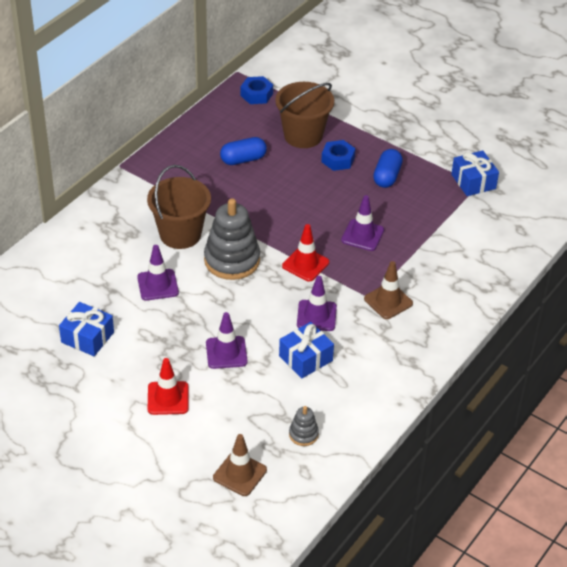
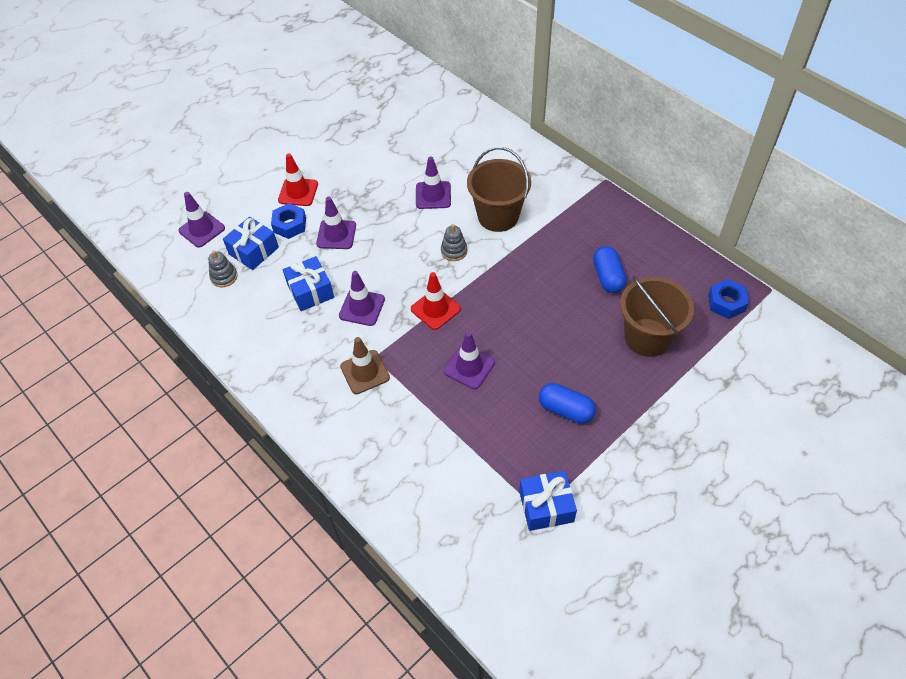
camera: 105 degrees right, 10 degrees up
blue gift [59,302,114,356] -> blue gift moved to [223,217,279,270]
grey stacking toy [204,198,260,280] -> grey stacking toy [441,224,467,261], size x0.48
brown traffic cone [213,434,267,496] -> purple traffic cone [178,192,225,247]
blue nut [321,140,356,171] -> blue nut moved to [271,203,306,239]

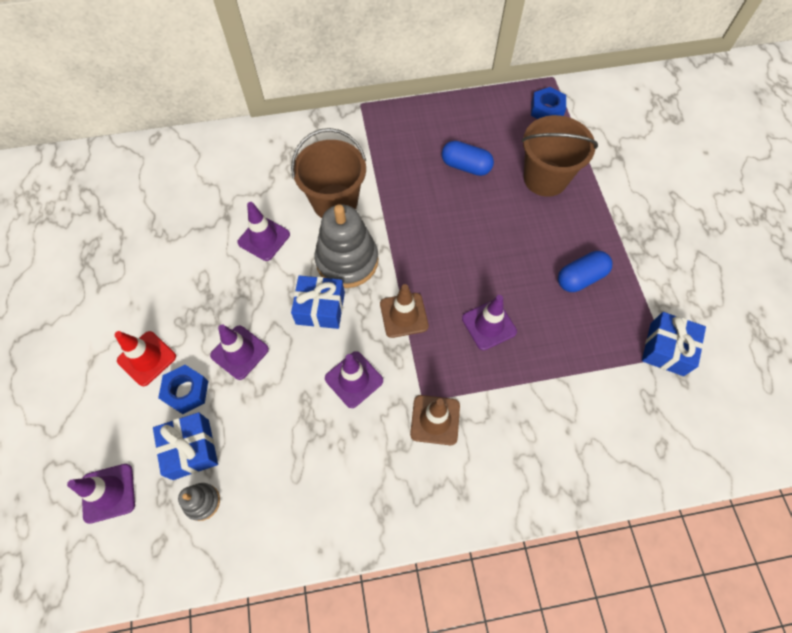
camera: 60 degrees left, 10 degrees up
blue gift [283,256,334,311] -> blue gift moved to [291,276,345,329]
red traffic cone [411,272,461,330] -> brown traffic cone [380,284,429,338]
grey stacking toy [441,224,467,261] -> grey stacking toy [315,204,378,288], size x2.10

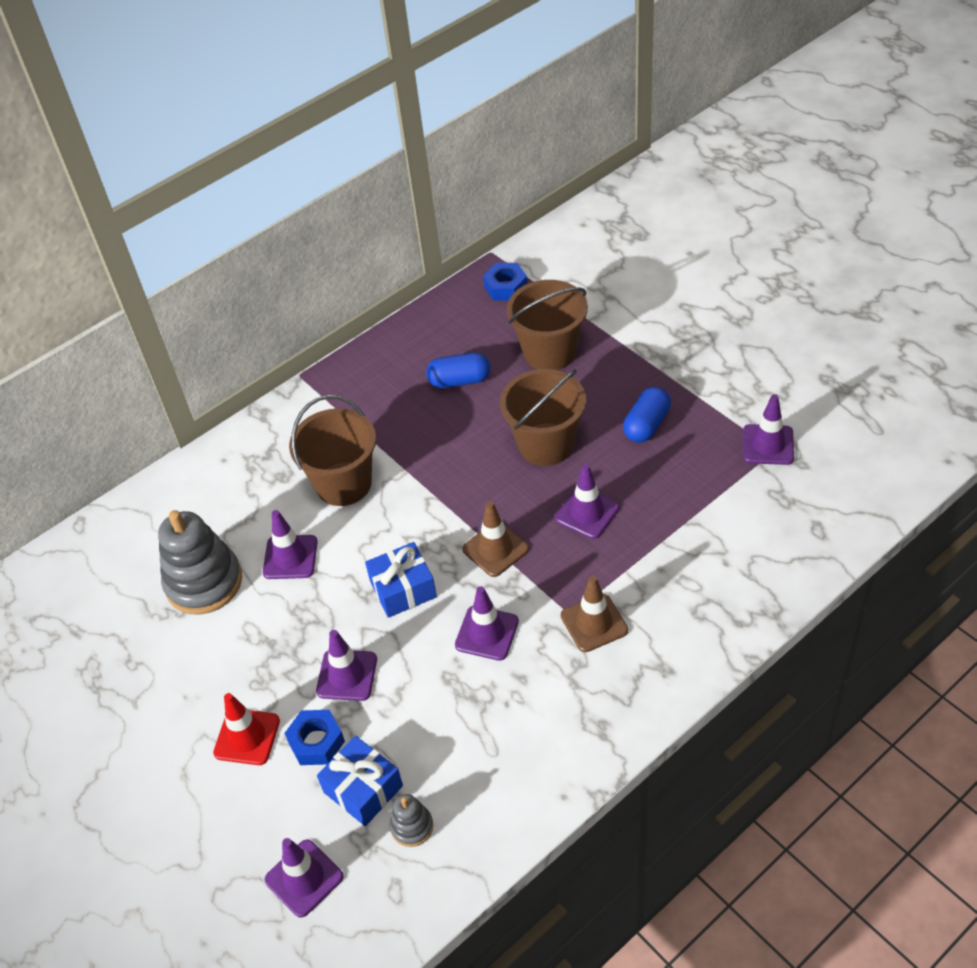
camera: 25 degrees left, 15 degrees down
grey stacking toy [315,204,378,288] -> grey stacking toy moved to [158,510,242,614]
blue gift [642,312,706,376] -> purple traffic cone [743,394,794,465]
none -> brown bucket [500,369,586,466]

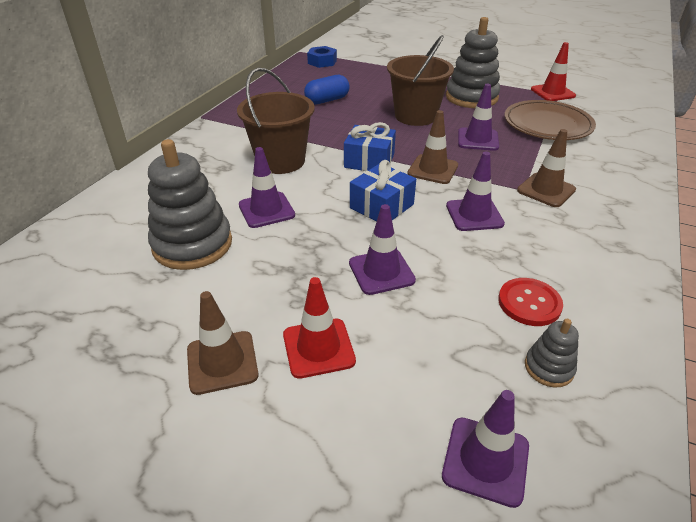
camera: 30 degrees left, 10 degrees down
blue nut [284,710,345,765] -> none
blue gift [317,736,403,826] -> blue gift moved to [344,122,396,171]
brown bucket [507,280,588,370] -> none
blue capsule [623,387,671,443] -> grey stacking toy [446,17,500,108]
purple traffic cone [743,394,794,465] -> red traffic cone [531,42,576,101]
none -> brown traffic cone [187,291,259,395]
none -> red button [498,278,563,326]
none -> brown plate [505,100,596,140]

